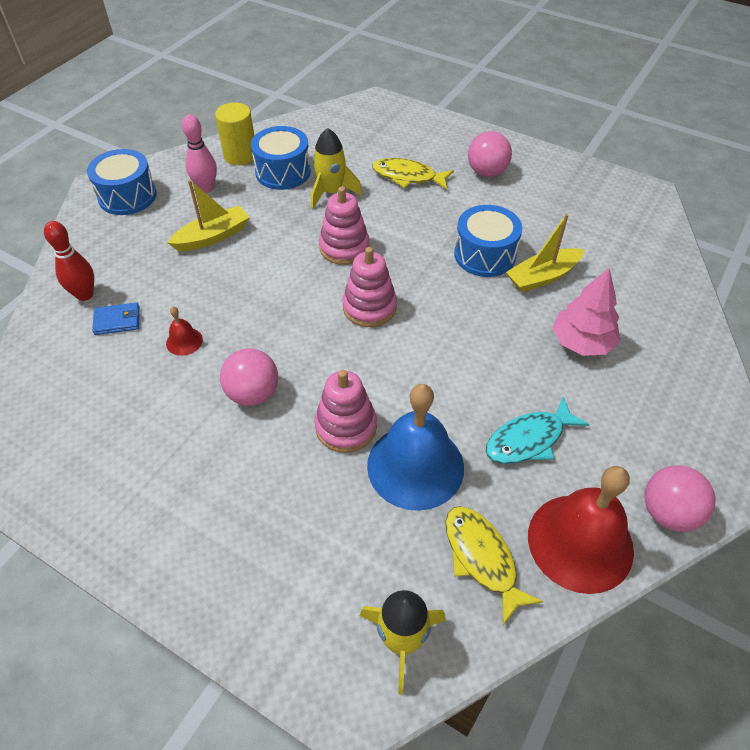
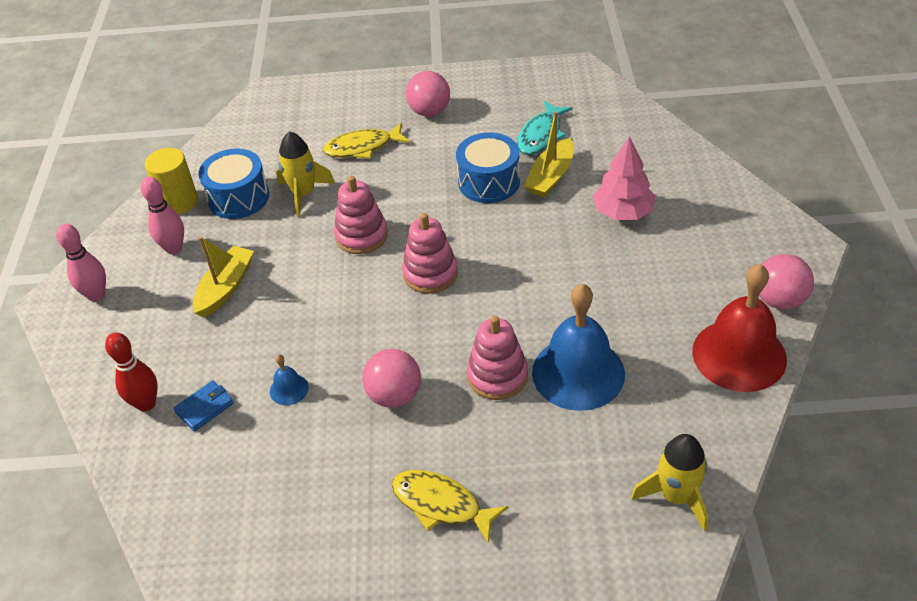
camera: 30 degrees left, 5 degrees down
blue drum [87,149,157,215] -> pink bowling pin [56,224,106,302]
red bell [166,306,203,356] -> blue bell [270,354,309,405]
yellow fish [445,506,543,625] -> yellow fish moved to [392,470,508,544]
turquoise fish [486,397,589,464] -> turquoise fish moved to [517,101,573,155]

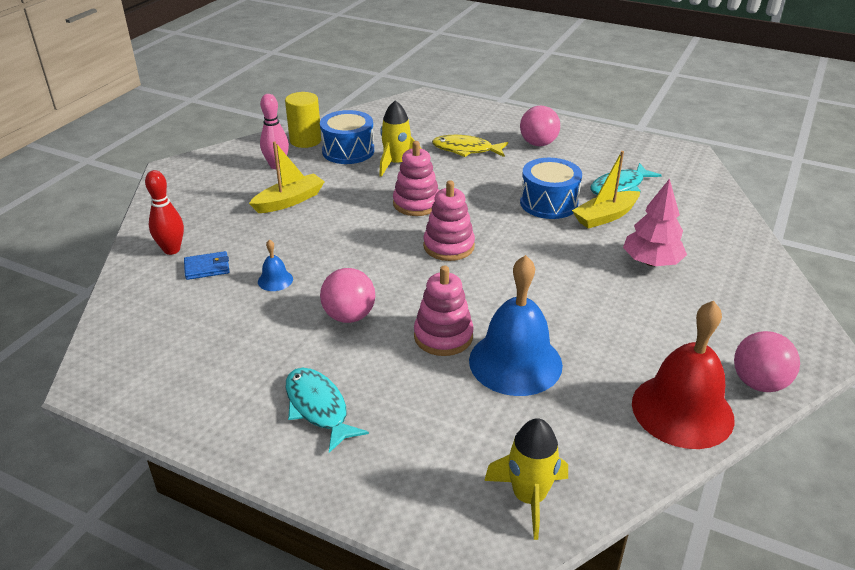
camera: 25 degrees right, 10 degrees down
pink bowling pin [56,224,106,302] -> none
yellow fish [392,470,508,544] -> turquoise fish [286,368,369,453]

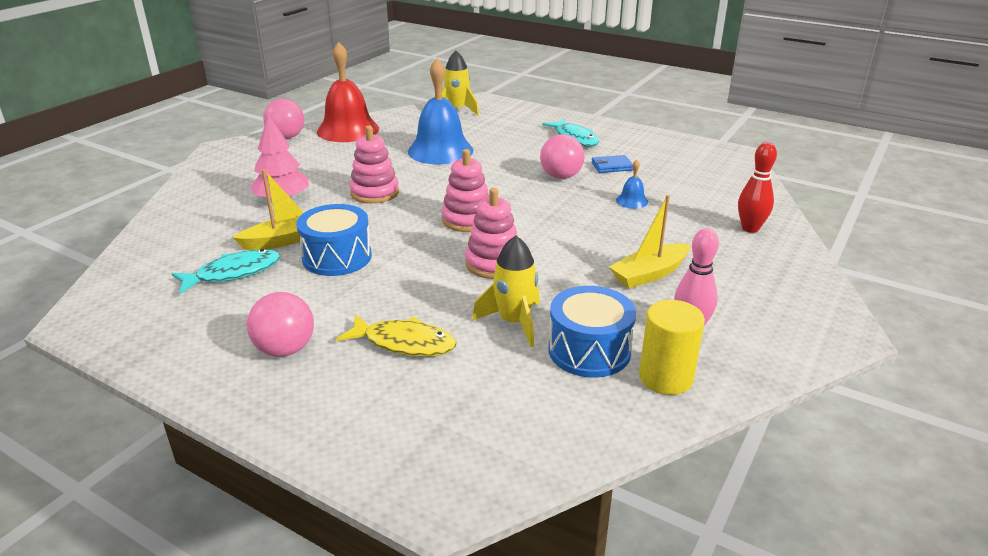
camera: 175 degrees left, 5 degrees down
blue wallet [184,251,230,280] -> blue wallet moved to [591,155,633,173]
pink stacking toy [414,265,474,356] -> pink stacking toy moved to [349,125,399,204]

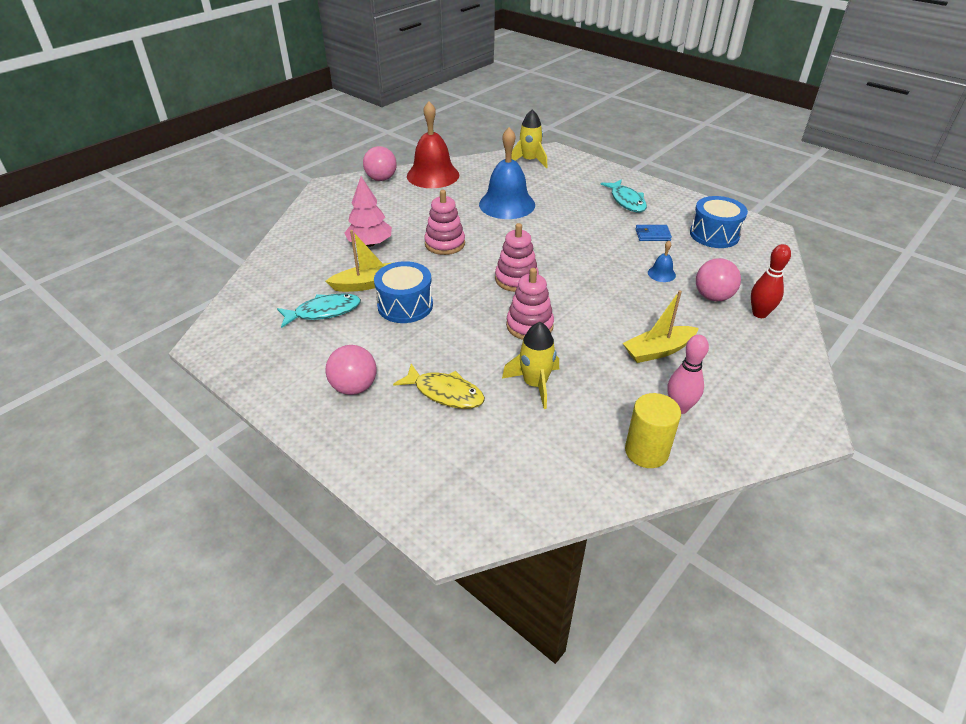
camera: 10 degrees right, 10 degrees up
pink ball [540,134,585,179] -> pink ball moved to [696,258,741,301]
blue drum [548,286,636,378] -> blue drum moved to [690,196,748,248]

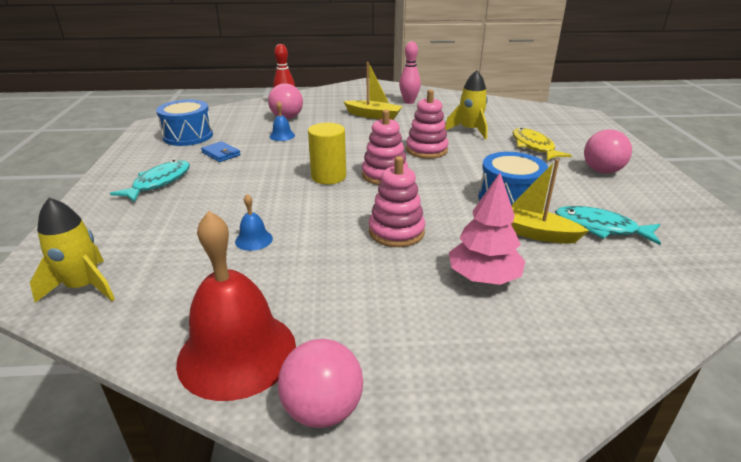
camera: 135 degrees left, 10 degrees down
blue bell [479,127,535,219] -> blue bell [235,194,273,251], size x0.43
yellow cylinder [625,393,681,468] -> yellow cylinder moved to [308,123,346,184]

